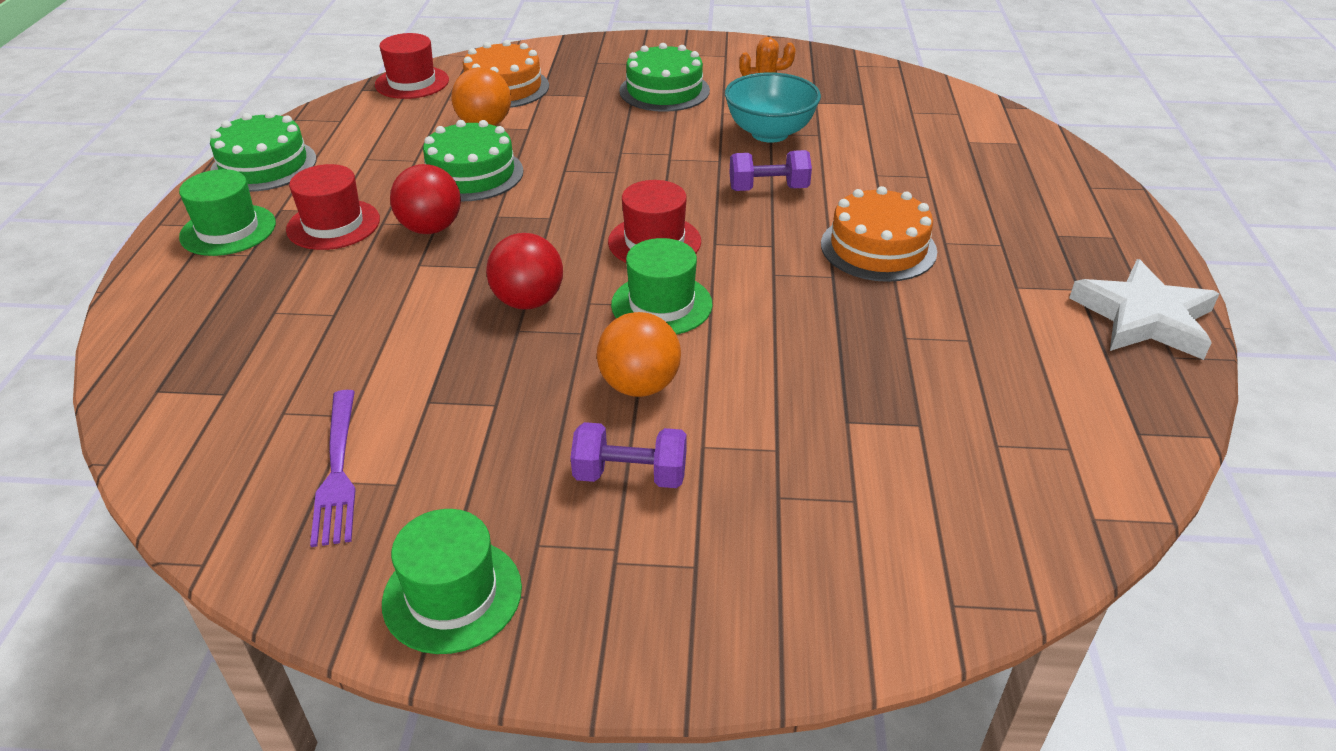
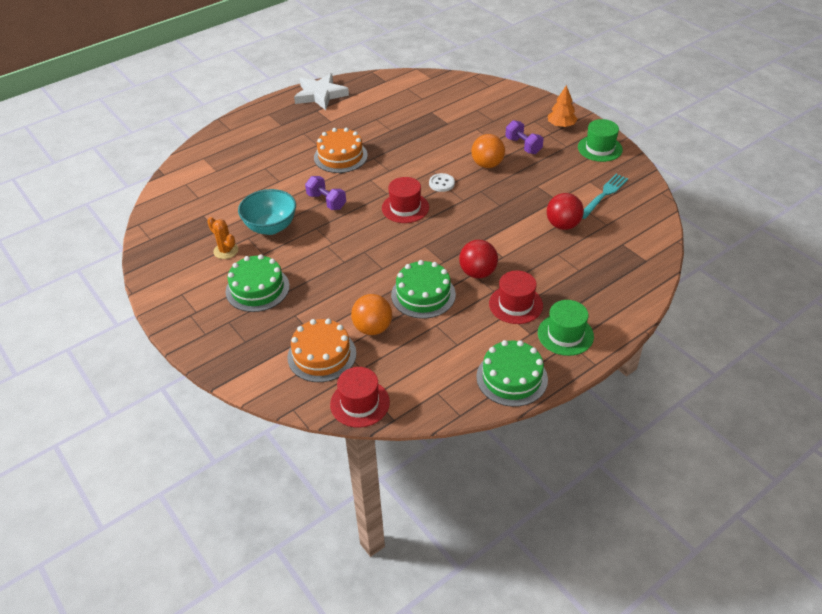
camera: 130 degrees left, 5 degrees up
purple fork [310,390,355,547] -> turquoise fork [583,174,628,219]
red ball [486,233,563,310] -> red ball moved to [547,193,584,230]
green hat [611,238,713,335] -> white button [429,173,455,192]
none -> orange tree [548,85,577,127]

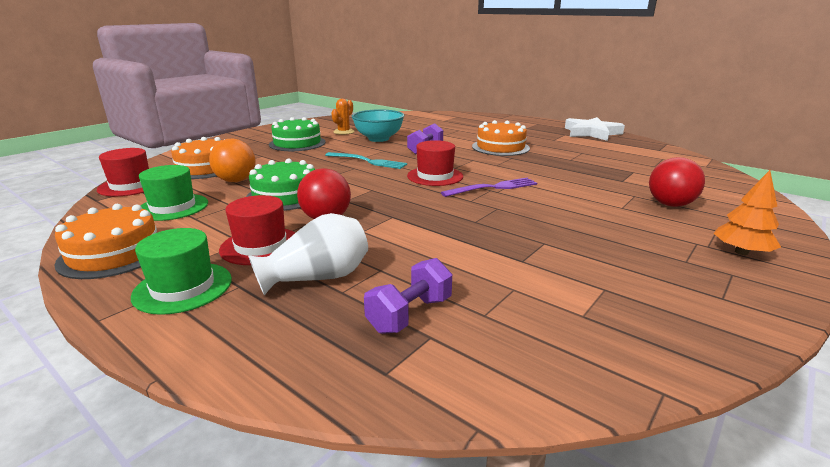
camera: 75 degrees right, 20 degrees down
white button [429,173,455,192] -> purple fork [441,178,537,197]
orange ball [471,134,505,168] -> none
green cake [476,340,548,407] -> orange cake [54,204,157,279]
purple dumbbell [505,120,543,154] -> purple dumbbell moved to [364,258,452,334]
red ball [547,193,584,230] -> red ball moved to [649,157,705,207]
green hat [578,119,623,162] -> green hat moved to [139,165,208,221]
turquoise fork [583,174,628,219] -> turquoise fork moved to [325,152,407,169]
none -> white vase [248,213,368,295]

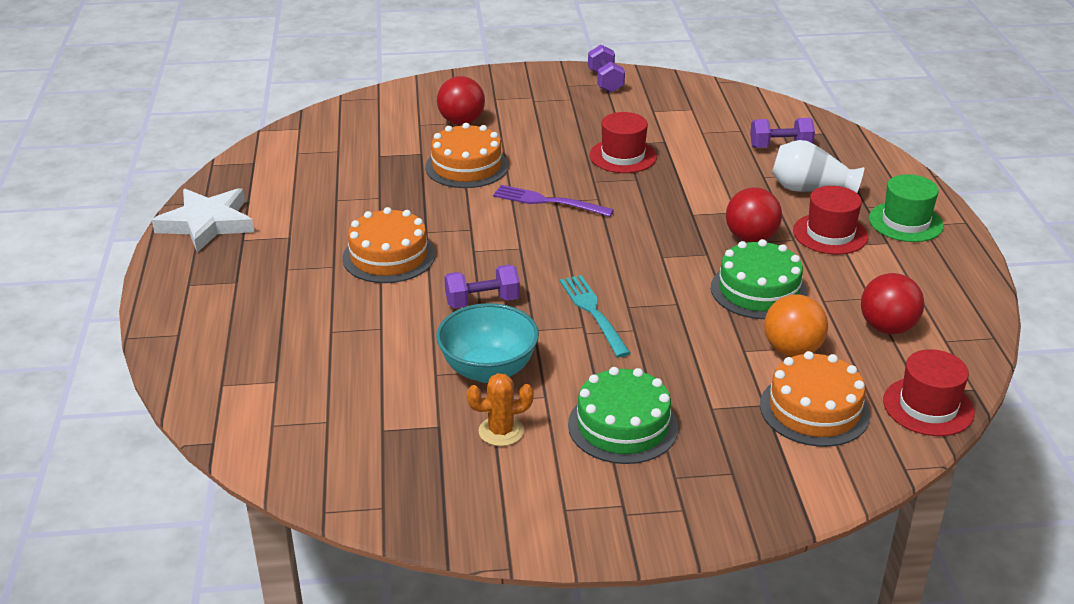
camera: 135 degrees left, 10 degrees up
orange cake [54,204,157,279] -> orange cake moved to [425,123,509,188]
green hat [139,165,208,221] -> red ball [861,273,924,334]
red hat [407,140,463,186] -> red hat moved to [589,112,657,173]
orange tree [714,170,781,255] -> none
none -> purple dumbbell [588,45,625,93]

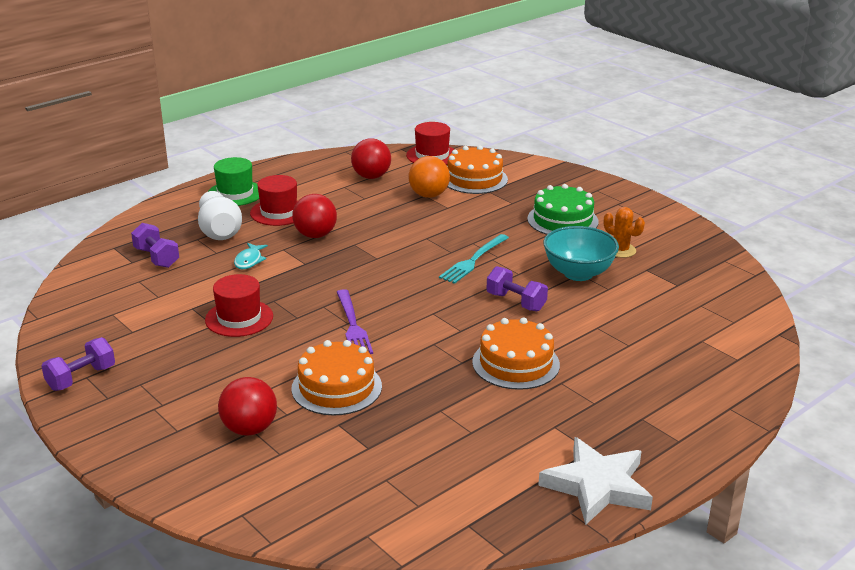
camera: 125 degrees left, 5 degrees down
green cake [711,239,808,319] -> none
none -> turquoise fish [234,243,268,269]

